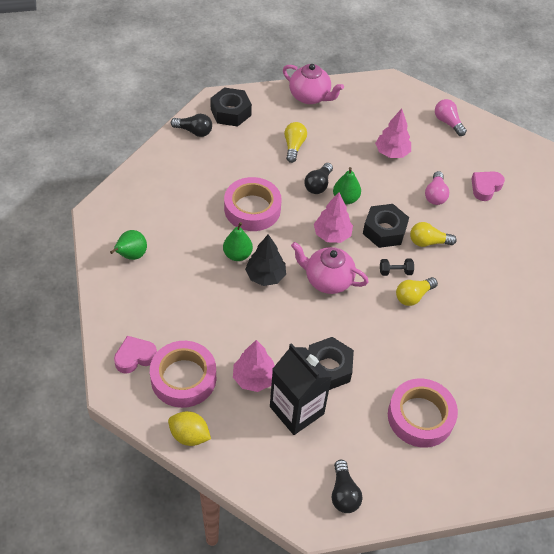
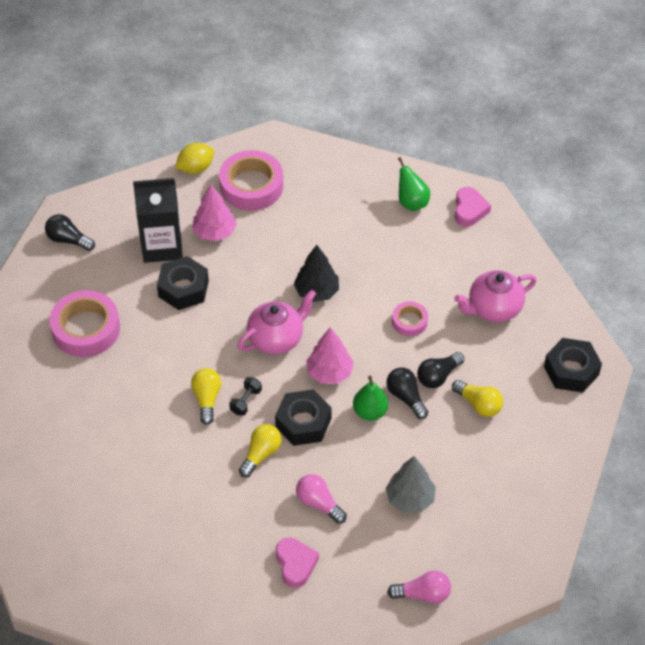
camera: 125 degrees right, 0 degrees up
pink heart [114,336,157,374] -> pink heart moved to [455,187,491,227]
black light bulb [171,114,212,137] -> black light bulb moved to [417,352,465,388]
green pear [223,222,253,261] -> none
pink tape [224,177,282,231] -> pink tape [392,301,428,336], size x0.53
pink teapot [283,64,344,104] -> pink teapot moved to [454,270,537,322]
pink tree [375,109,411,158] -> grey tree [386,456,436,513]

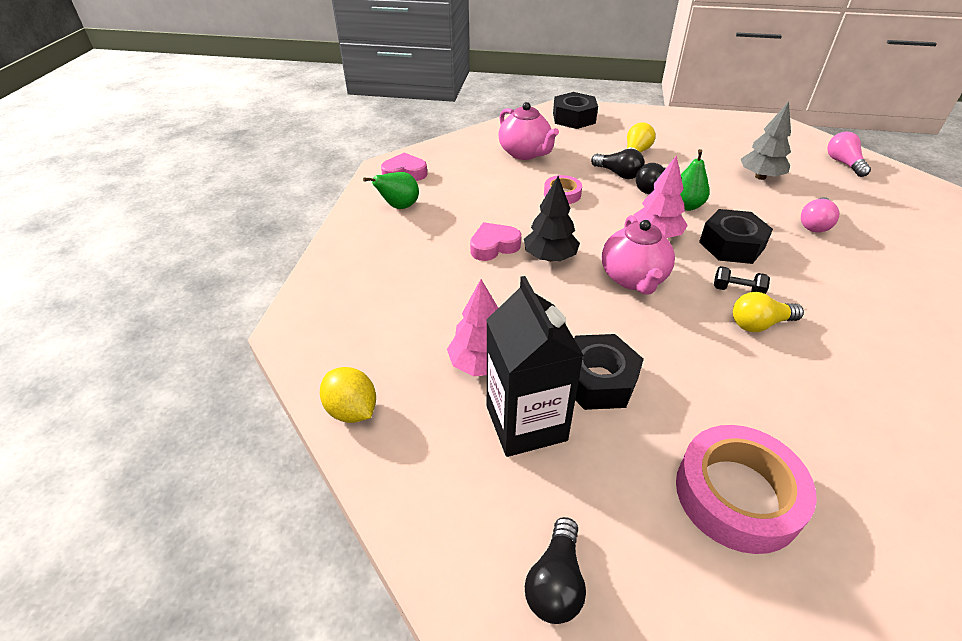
camera: 100 degrees left, 10 degrees down
pink tape [219,150,283,211] -> none
pink teapot [237,290,316,354] -> pink teapot turned 135 degrees counterclockwise [602,215,675,295]
yellow light bulb [239,424,282,477] -> none
pink heart [276,538,319,588] -> pink heart moved to [470,222,521,261]

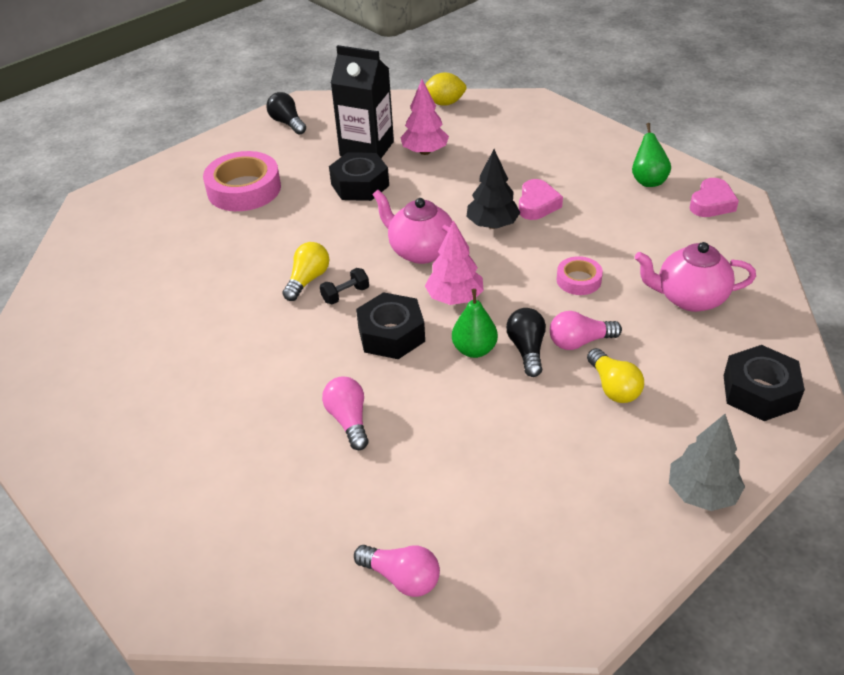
camera: 130 degrees right, 0 degrees up
black light bulb [591,149,645,179] -> pink light bulb [550,311,622,350]
grey tree [741,102,791,180] -> grey tree moved to [669,414,745,511]

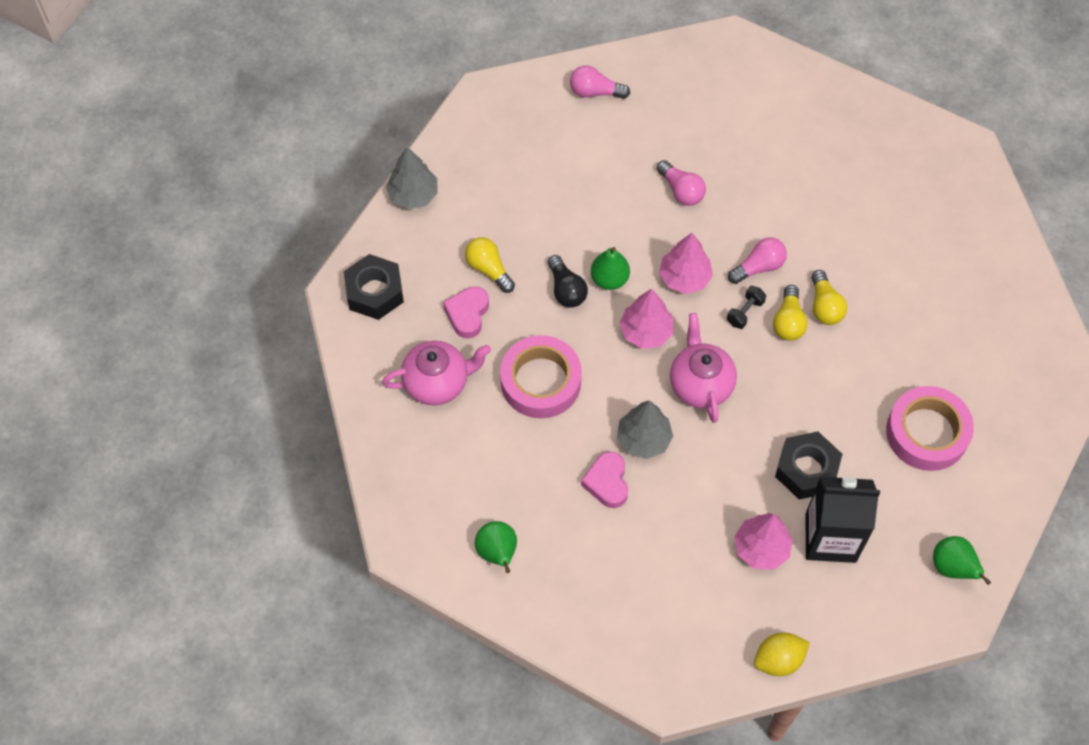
camera: 160 degrees right, 20 degrees up
black light bulb [266,92,306,135] -> green pear [933,536,991,585]
black nut [356,292,425,359] -> pink tree [659,233,713,294]
pink teapot [372,190,453,264] -> pink teapot turned 120 degrees counterclockwise [670,313,737,423]
black tree [466,149,521,229] -> grey tree [617,400,673,459]
pink light bulb [550,311,622,350] -> pink light bulb moved to [728,237,787,284]
pink tape [557,256,603,295] -> pink tape [500,335,582,418], size x1.90
pink heart [690,178,739,217] -> pink heart moved to [443,286,489,339]
none -> yellow light bulb [811,270,847,325]

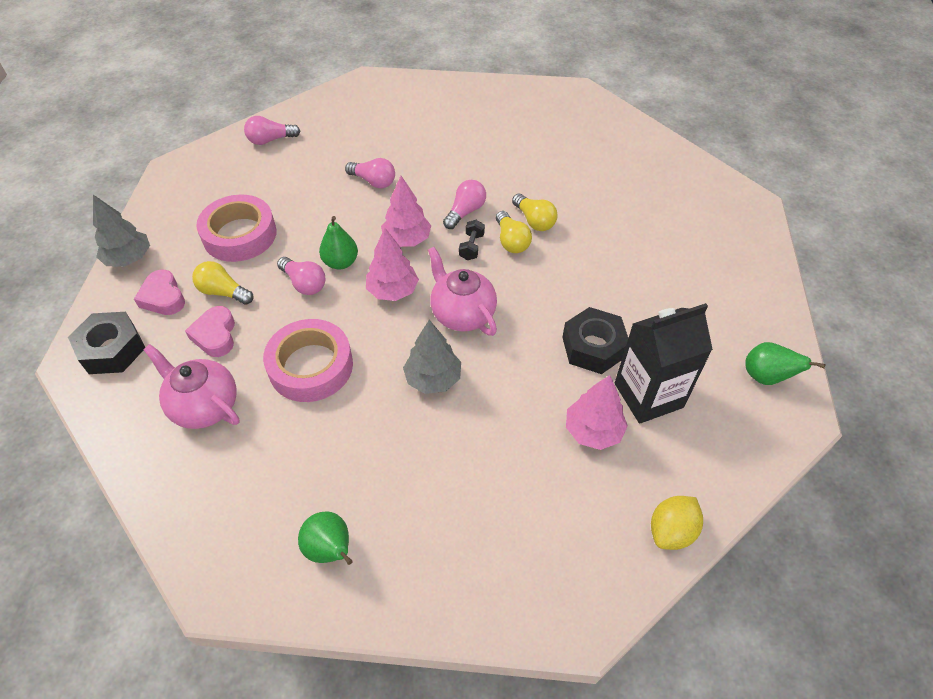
camera: 25 degrees left, 10 degrees down
pink teapot [382,341,491,405] -> pink teapot turned 105 degrees counterclockwise [143,344,240,429]
black light bulb [548,255,588,308] -> pink light bulb [277,257,325,295]
pink heart [581,452,628,508] -> pink heart moved to [134,270,185,315]
pink tape [886,386,974,471] -> pink tape moved to [196,195,277,262]

